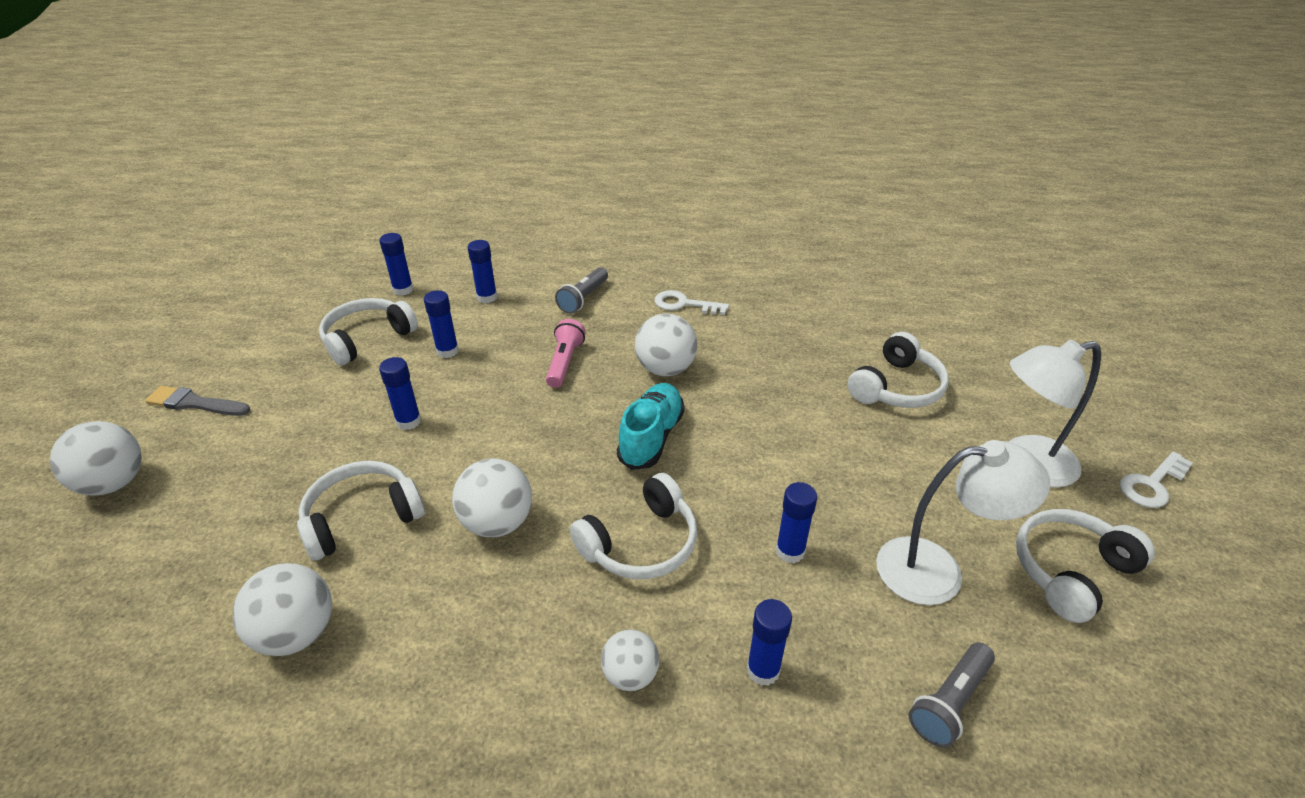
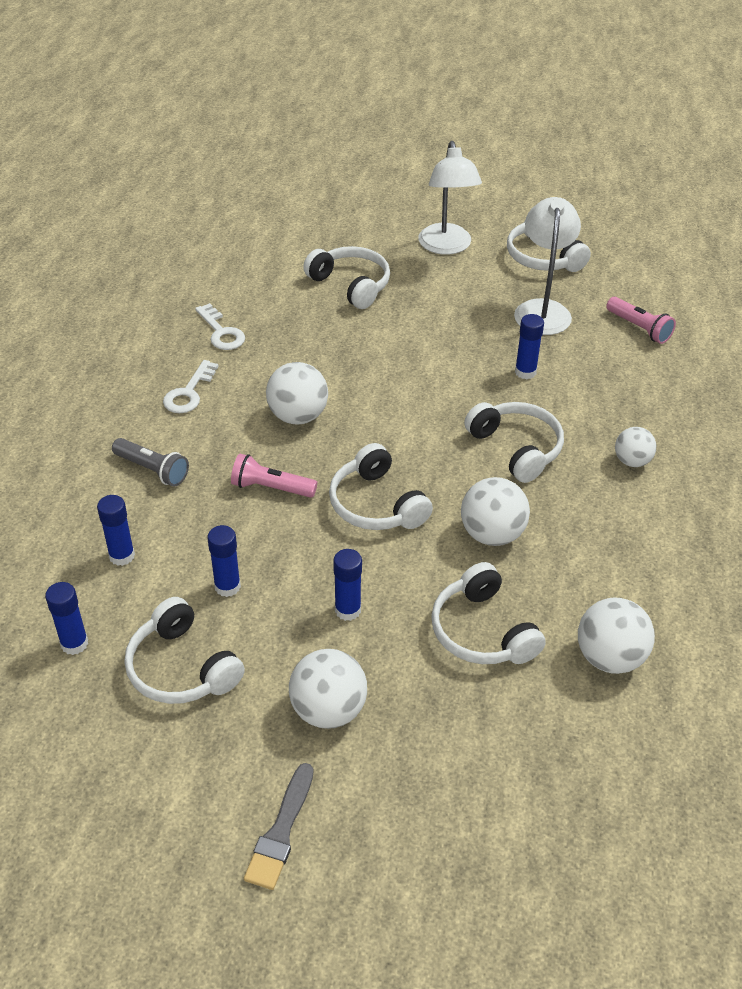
camera: 85 degrees left, 5 degrees up
white ball [50,421,142,496] -> white ball moved to [289,649,367,729]
turquoise shoe [617,383,685,470] -> none
blue glue stick [747,599,792,686] -> none
grey flashlight [909,643,995,748] -> pink flashlight [606,297,676,344]
white key [1120,451,1193,508] -> white key moved to [195,303,245,350]
none -> white headphones [329,443,433,530]

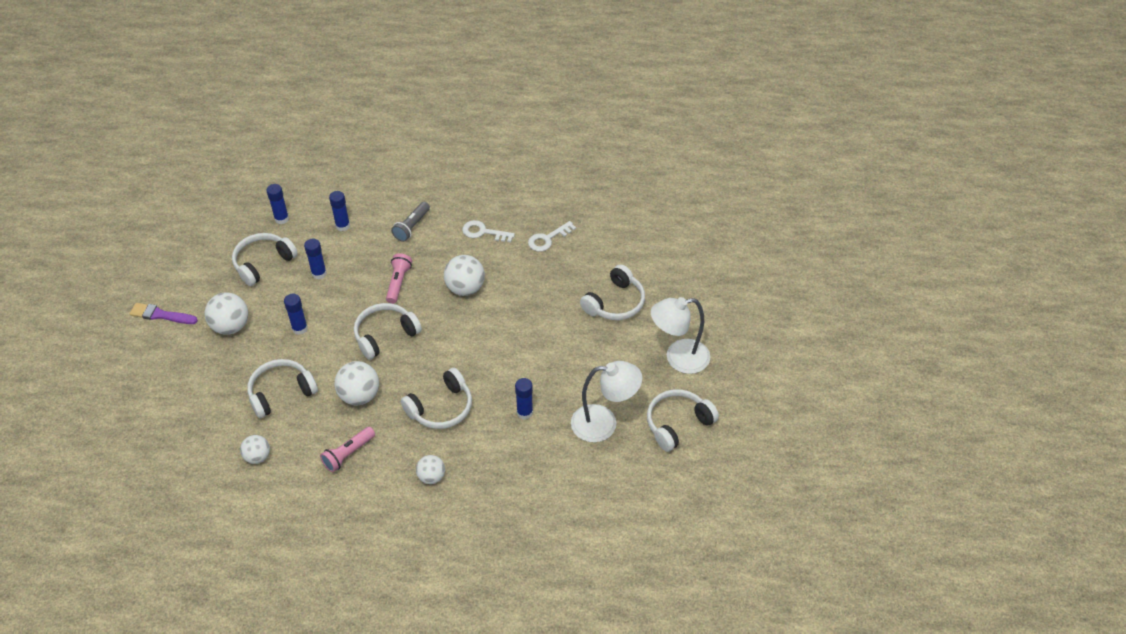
camera: 85 degrees right, 5 degrees up
grey brush [244,763,313,890] -> purple brush [130,303,198,324]
white ball [578,597,655,674] -> white ball [240,435,270,464], size x0.63
pink flashlight [606,297,676,344] -> pink flashlight moved to [320,427,375,472]

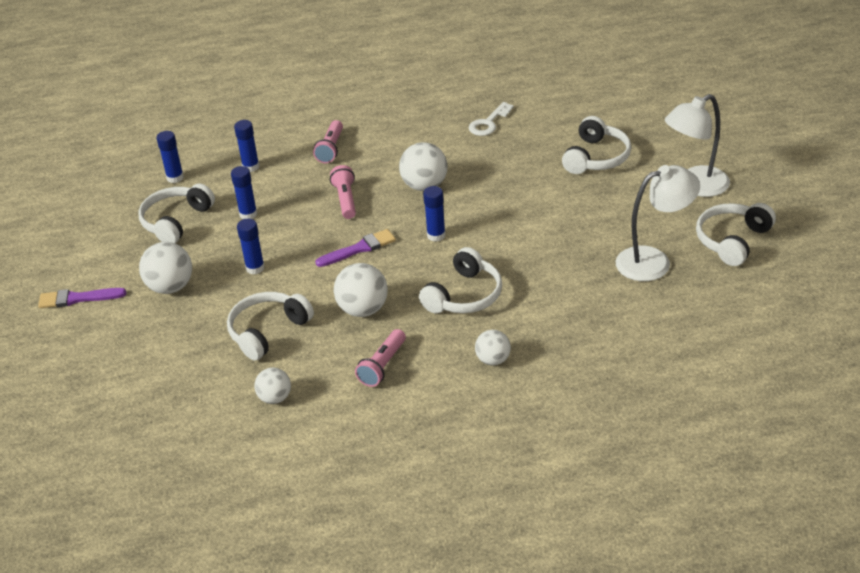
camera: 15 degrees left, 10 degrees down
white headphones [354,303,422,360] -> purple brush [315,229,396,267]
grey flashlight [391,202,430,242] -> pink flashlight [313,120,343,163]
white key [462,220,515,242] -> none
blue glue stick [515,378,533,420] -> blue glue stick moved to [423,186,446,242]

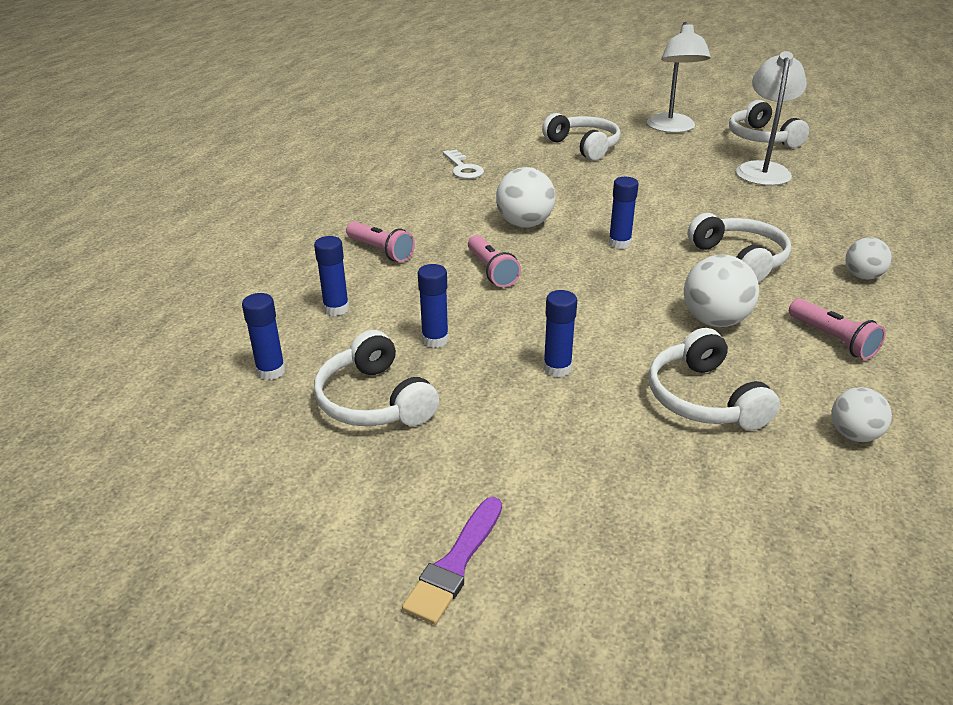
camera: 60 degrees left, 5 degrees down
white ball [139,242,192,294] -> none
purple brush [315,229,396,267] -> none
pink flashlight [330,165,356,219] -> pink flashlight turned 135 degrees counterclockwise [468,235,521,287]

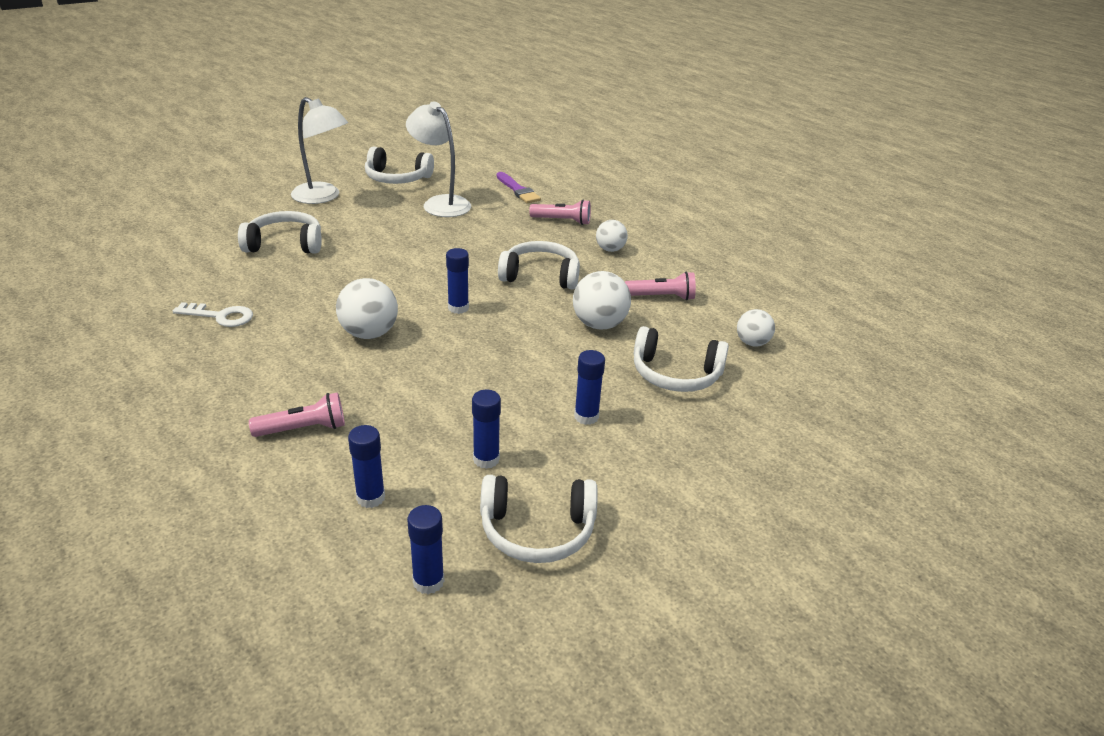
camera: 60 degrees left, 0 degrees up
purple brush [402,497,502,625] -> purple brush moved to [496,172,541,203]
pink flashlight [468,235,521,287] -> pink flashlight moved to [529,200,591,225]

